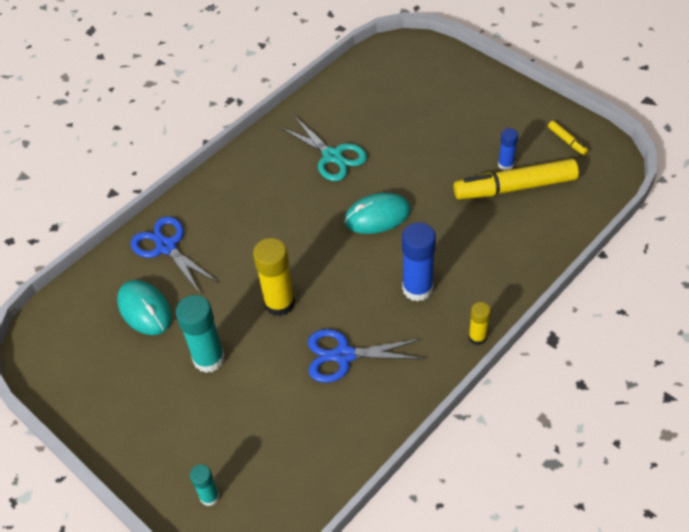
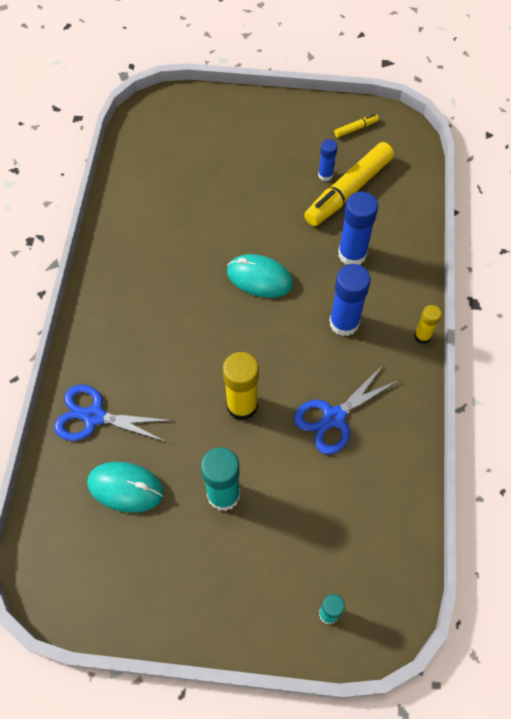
camera: 40 degrees left, 10 degrees up
turquoise scissors [280,117,367,181] -> none
turquoise mouse [344,193,411,234] -> turquoise mouse turned 75 degrees clockwise [227,254,293,298]
yellow marker [548,121,588,155] -> yellow marker turned 45 degrees counterclockwise [334,114,379,138]
none -> blue glue stick [338,191,378,265]

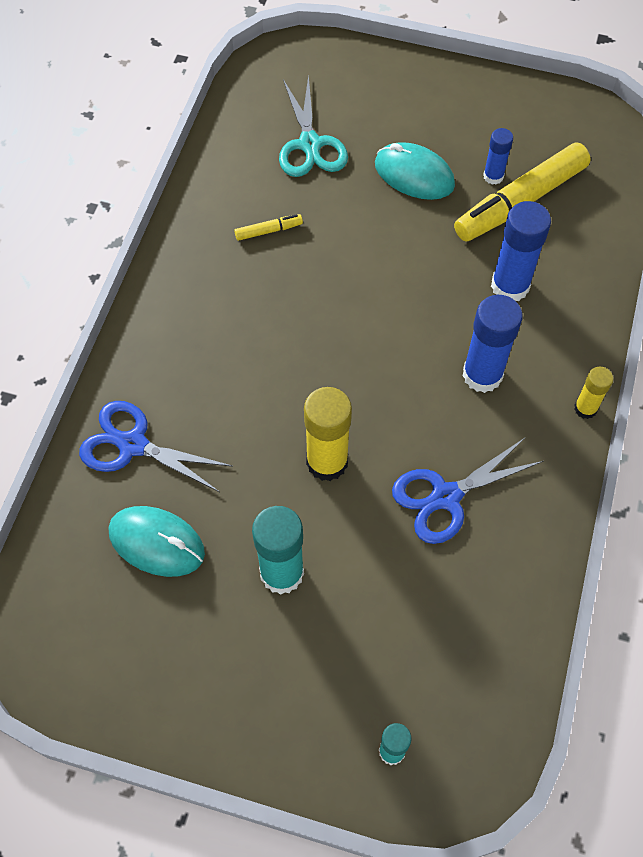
camera: 10 degrees right, 0 degrees up
turquoise mouse [227,254,293,298] -> turquoise mouse moved to [375,142,455,200]
yellow marker [334,114,379,138] -> yellow marker moved to [234,214,303,241]
none -> turquoise scissors [279,74,348,177]

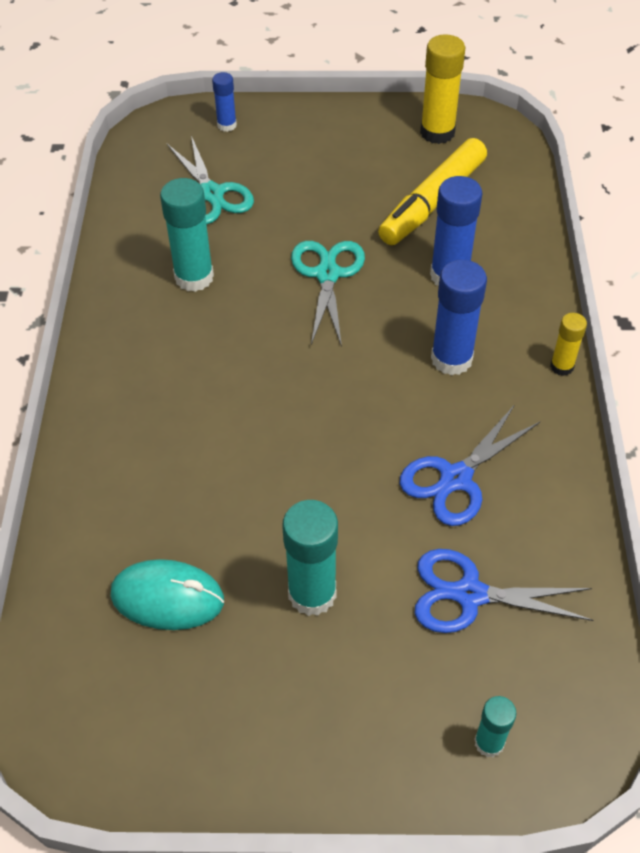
camera: 15 degrees left, 10 degrees down
blue scissors [79,401,232,492] -> blue scissors moved to [414,549,594,633]
yellow marker [234,214,303,241] -> turquoise glue stick [160,178,214,292]
yellow glue stick [304,387,352,481] -> yellow glue stick moved to [420,34,465,144]
turquoise mouse [375,142,455,200] -> none
blue glue stick [483,128,513,185] -> blue glue stick moved to [212,72,237,132]
none -> turquoise scissors [291,241,365,347]

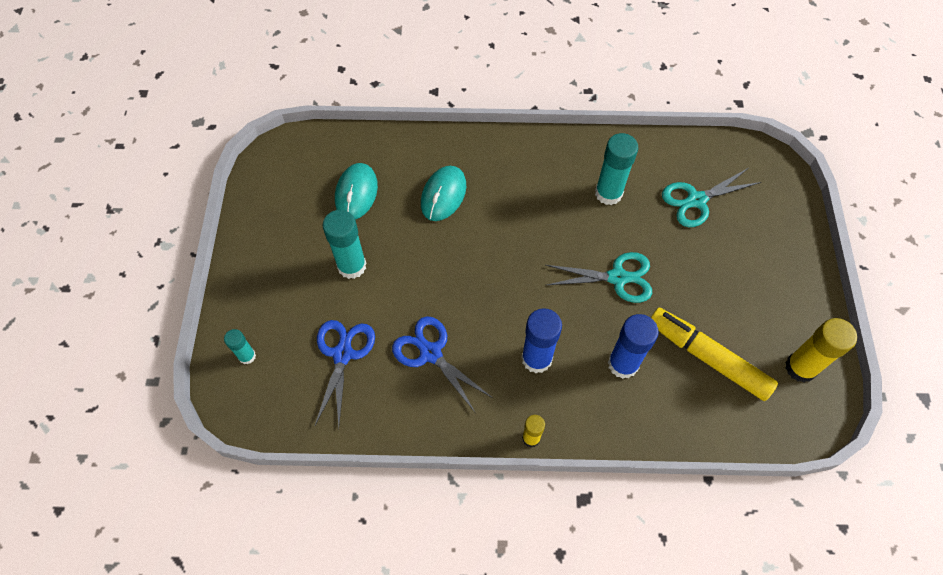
camera: 90 degrees right, 10 degrees up
blue glue stick [212,72,237,132] -> none
none -> turquoise mouse [421,166,466,221]

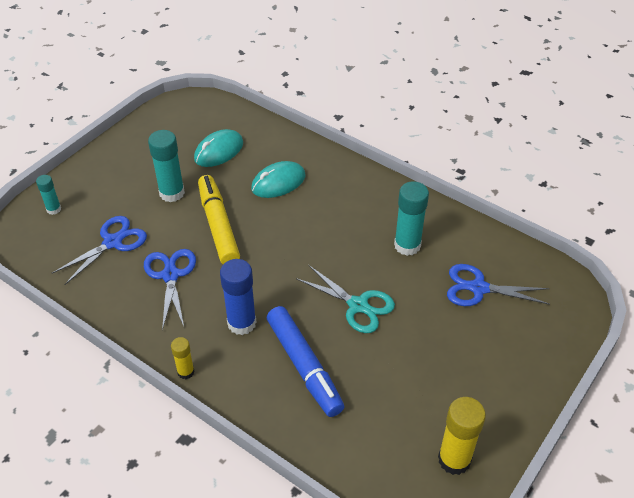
camera: 35 degrees right, 15 degrees down
blue glue stick [608,314,659,379] -> blue marker [267,306,344,417]
yellow marker [651,308,778,401] -> yellow marker moved to [198,175,240,264]
turquoise scissors [662,168,761,227] -> blue scissors [447,264,550,306]

